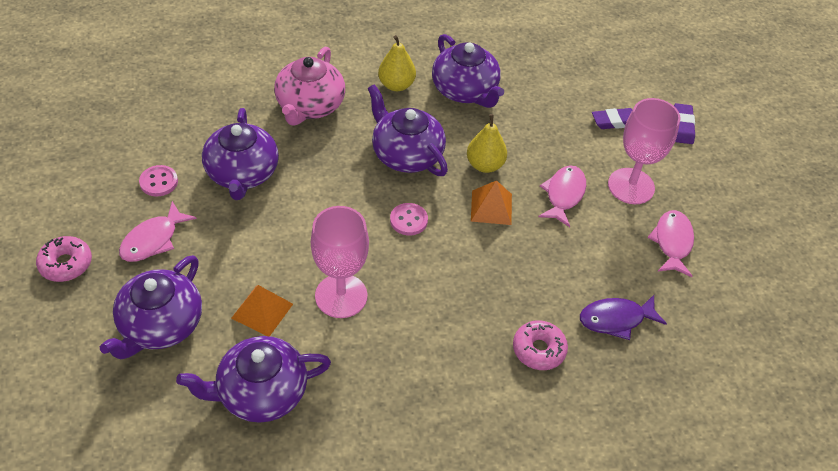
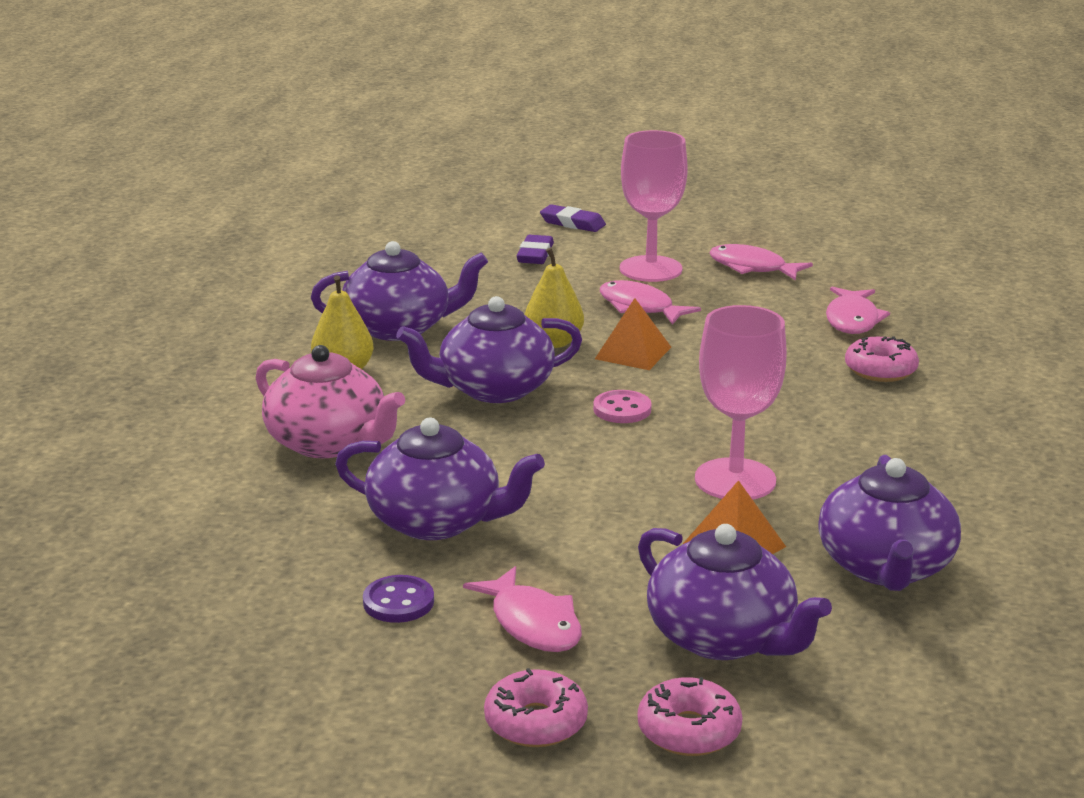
camera: 65 degrees left, 25 degrees down
pink button [139,165,178,196] -> purple button [363,575,434,623]
purple fish [580,295,667,340] -> pink fish [826,287,890,334]
none -> pink donut [638,677,743,756]

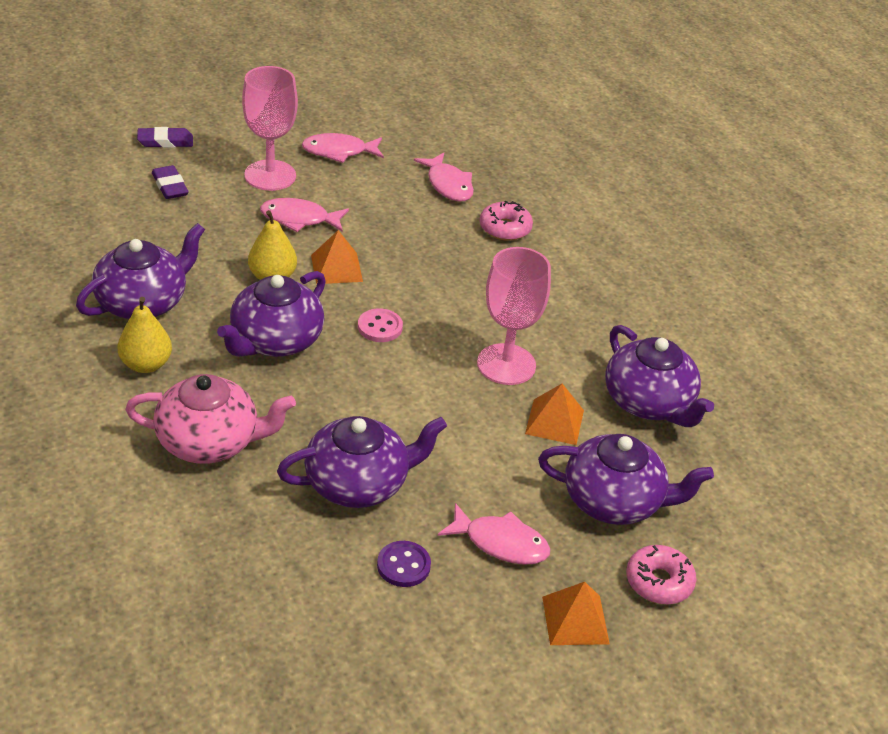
camera: 40 degrees left, 15 degrees up
pink donut [484,668,588,747] -> orange pyramid [542,582,610,645]

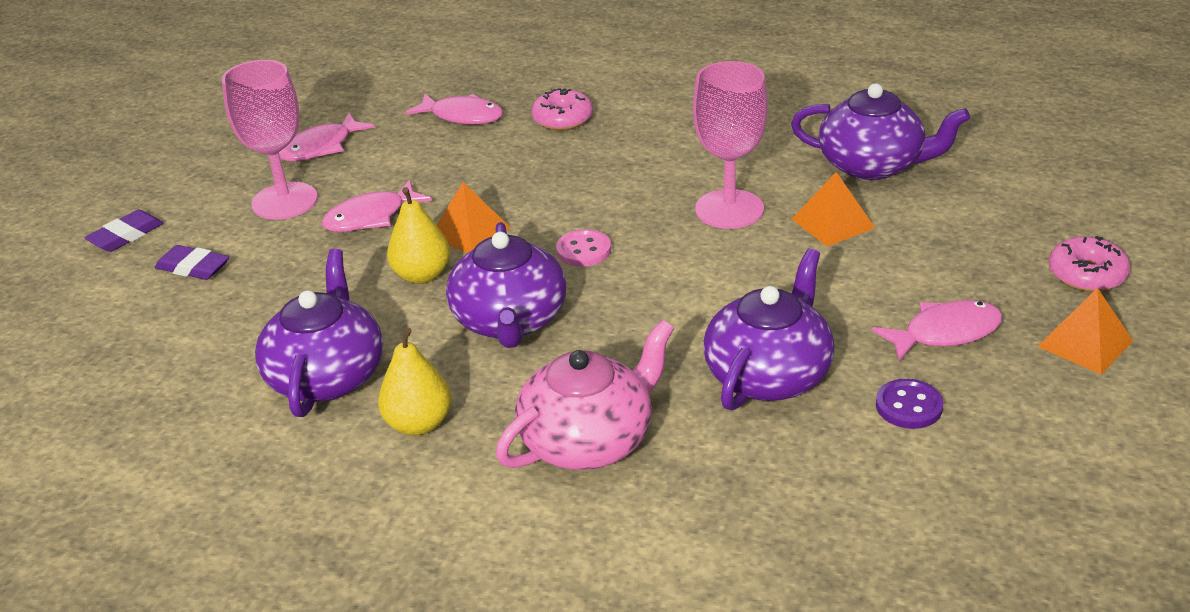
camera: 35 degrees left, 5 degrees down
purple teapot [538,434,714,525] -> none

